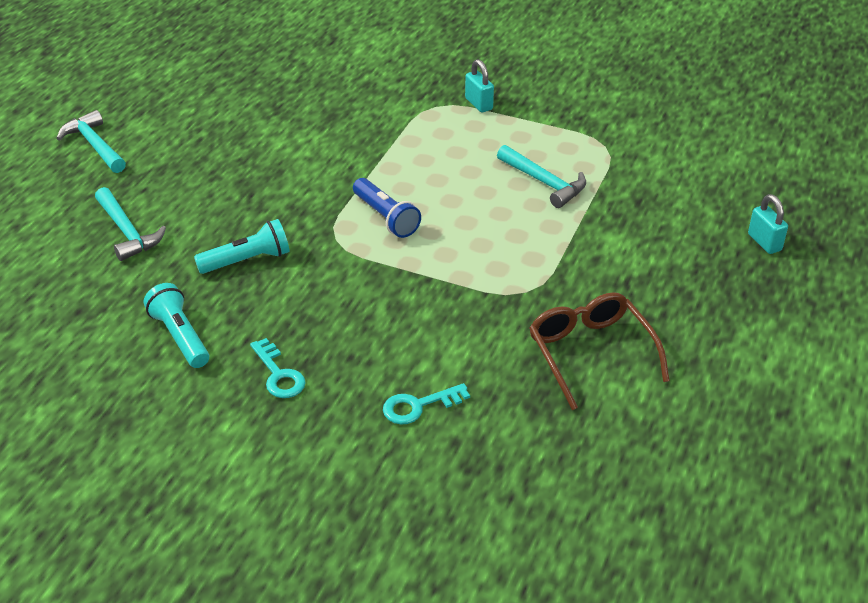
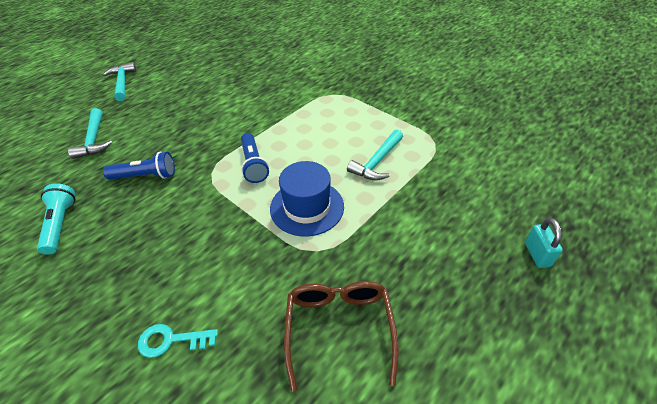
camera: 20 degrees right, 5 degrees up
turquoise flashlight [194,219,290,274] -> blue flashlight [103,152,175,180]
turquoise key [250,338,306,398] -> none
turquoise padlock [465,59,494,113] -> none
turquoise hammer [497,145,586,208] -> turquoise hammer turned 60 degrees clockwise [347,130,403,181]
none -> blue hat [270,161,344,236]

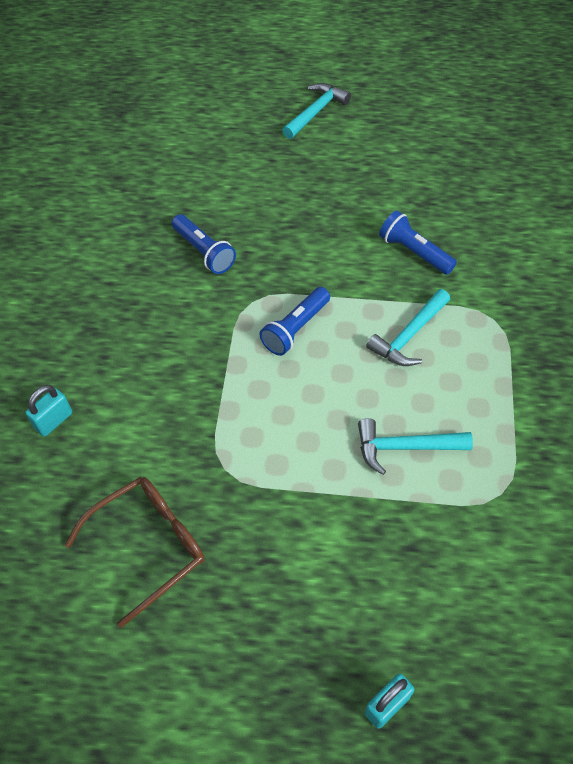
camera: 55 degrees right, 10 degrees up
turquoise flashlight [37,183,76,254] -> none
turquoise hammer [68,108,112,159] -> turquoise hammer moved to [366,289,450,366]
turquoise key [138,324,218,358] -> turquoise padlock [25,385,72,437]
blue hat [270,161,344,236] -> none
none -> blue flashlight [379,211,457,275]

